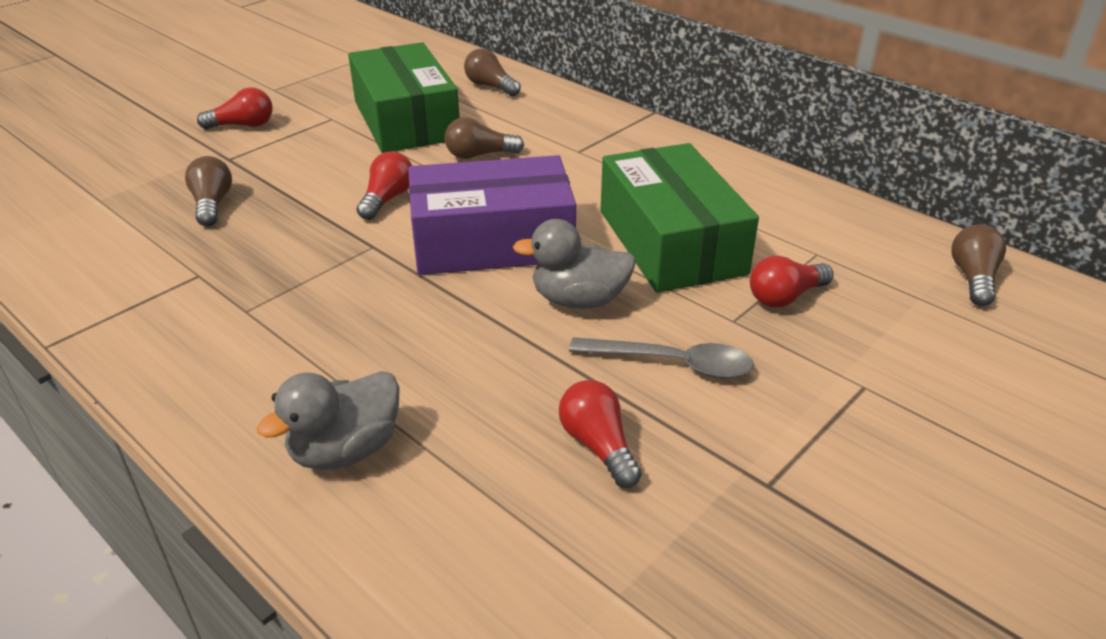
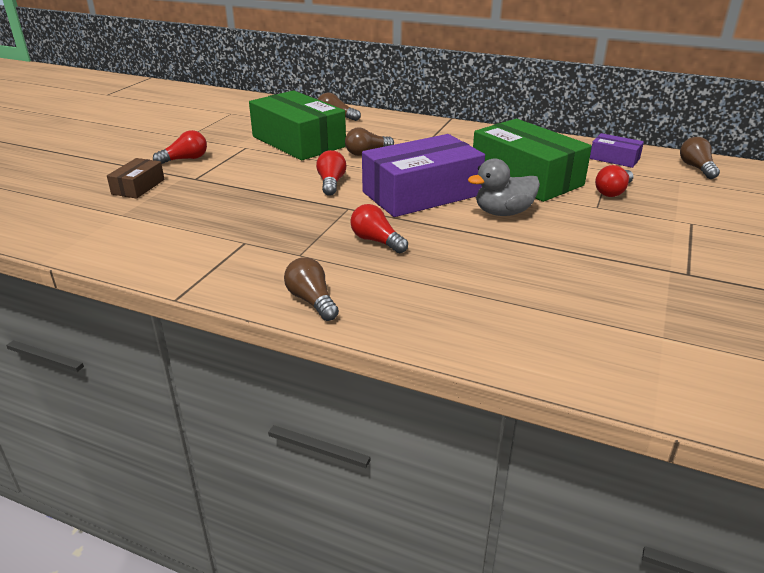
camera: 20 degrees left, 5 degrees down
brown light bulb [185,156,232,226] -> brown light bulb moved to [284,257,339,321]
grey duck [257,371,400,470] -> none
red light bulb [559,380,642,488] -> red light bulb moved to [350,204,408,253]
grey spoon [569,337,754,379] -> none
none -> brown box [107,158,165,199]
none -> purple box [590,133,644,168]

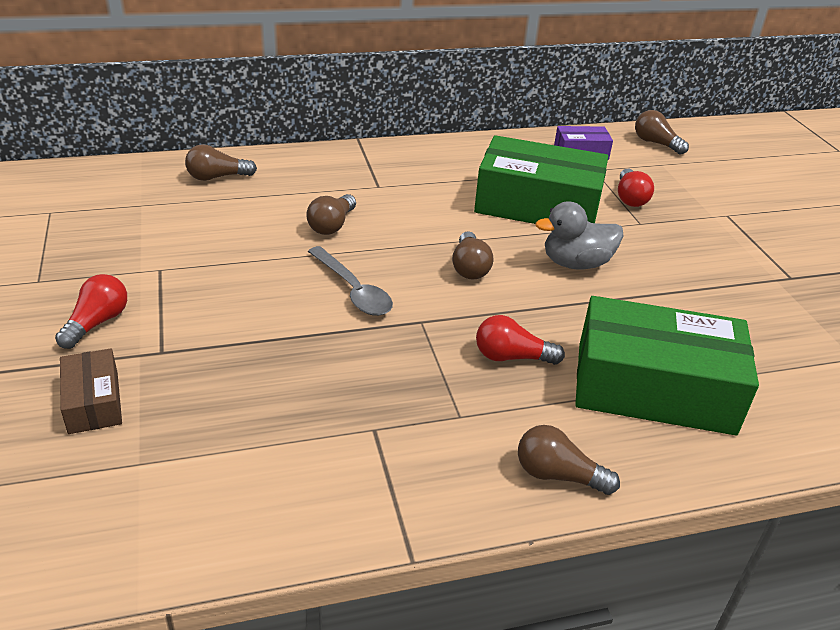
camera: 40 degrees left, 5 degrees up
green box [249,90,346,160] -> green box moved to [575,296,759,435]
red light bulb [316,150,346,196] -> grey spoon [308,246,393,316]
purple box [362,134,485,217] -> brown light bulb [452,231,493,280]
grey duck [468,158,540,216] -> grey duck turned 45 degrees clockwise [536,201,623,269]

